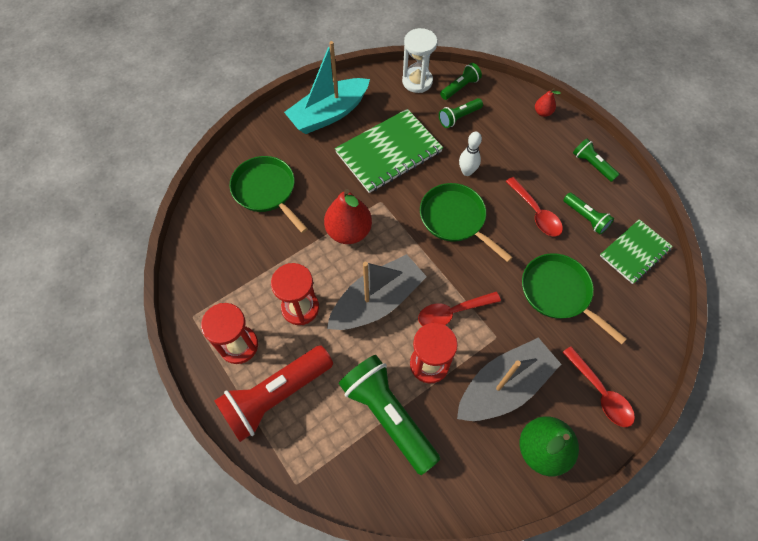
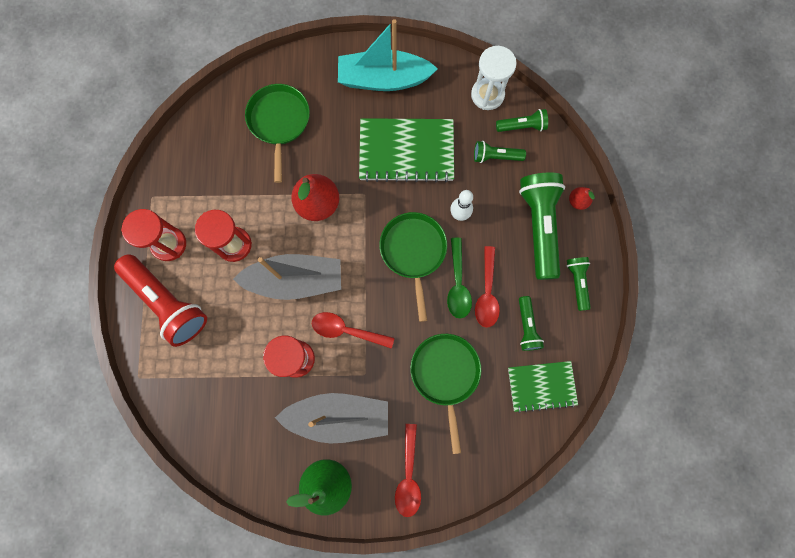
camera: 35 degrees right, 15 degrees up
red flashlight [214,345,333,442] -> red flashlight turned 135 degrees counterclockwise [114,254,207,347]
green flashlight [339,355,440,475] -> green flashlight moved to [519,172,565,280]
none -> green spoon [447,238,472,319]

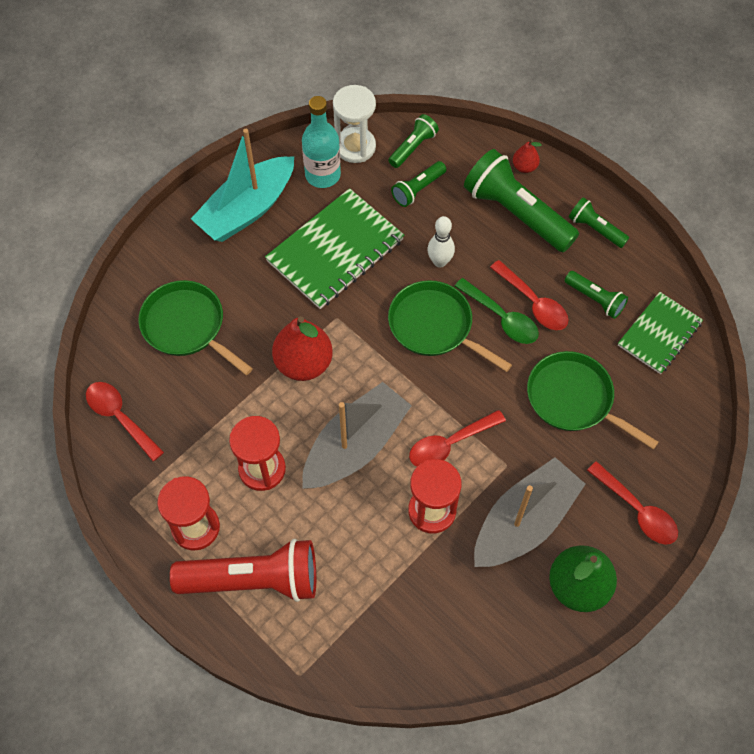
camera: 45 degrees left, 15 degrees down
none -> red spoon [86,382,164,461]
none -> turquoise bottle [302,96,341,188]

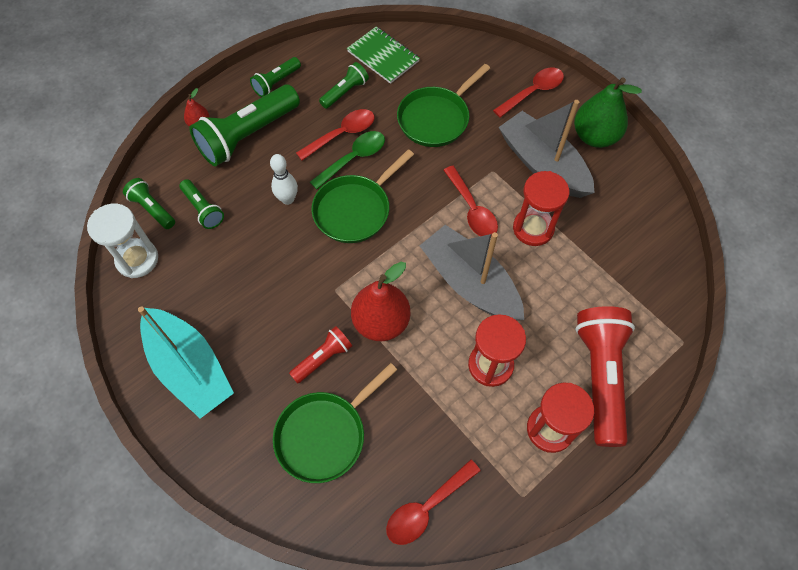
camera: 85 degrees left, 0 degrees up
green notebook [265,188,404,309] -> none
turquoise bottle [302,96,341,188] -> none
none -> red flashlight [289,326,352,383]

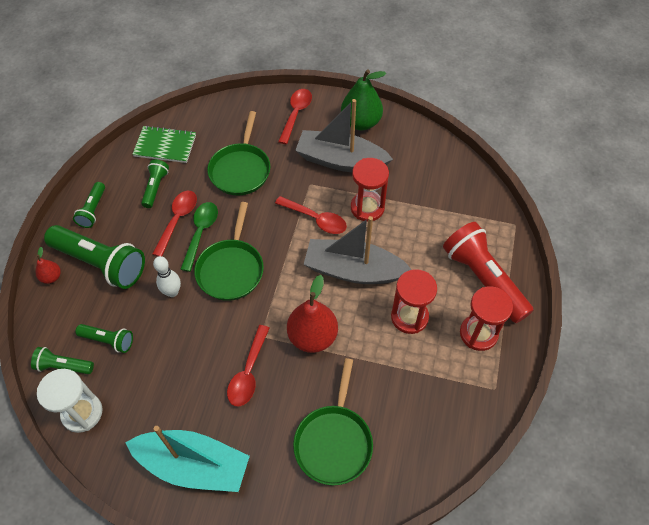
camera: 35 degrees left, 5 degrees down
green flashlight [189,84,300,166] -> green flashlight turned 75 degrees counterclockwise [44,225,145,289]
red flashlight [289,326,352,383] -> none
red spoon [386,459,481,545] -> red spoon moved to [227,325,270,406]

